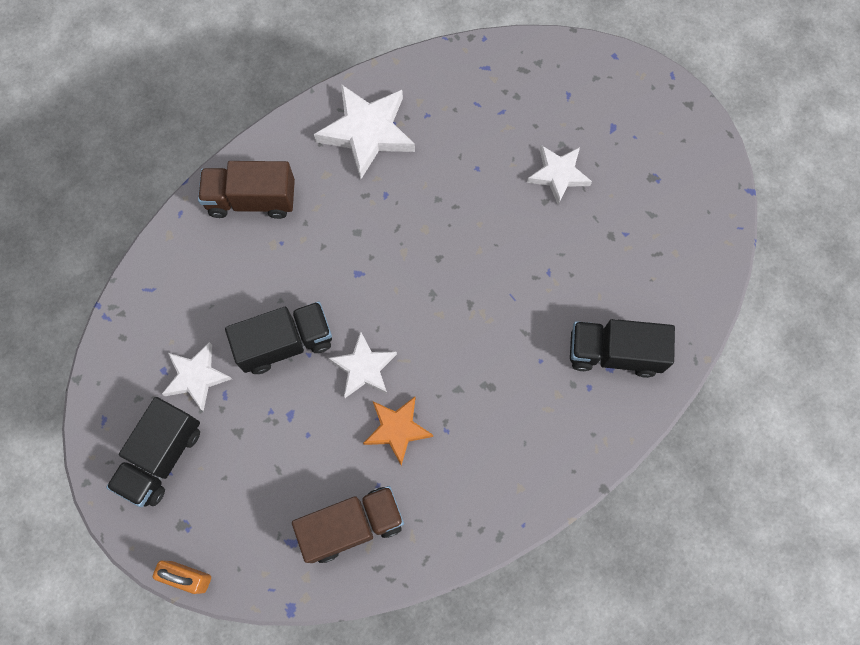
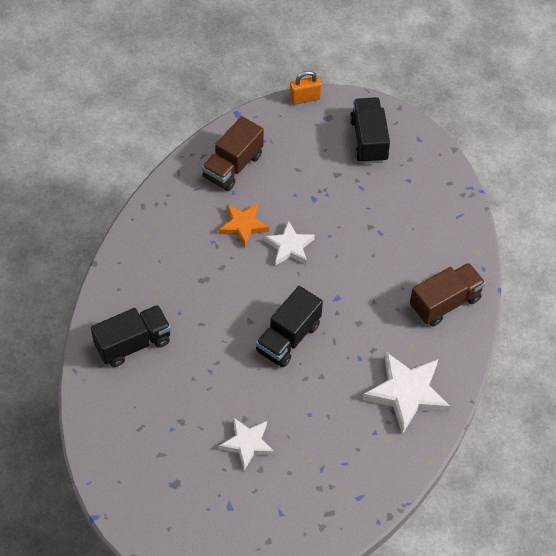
camera: 145 degrees right, 15 degrees down
white star [162,342,232,411] -> none
black truck [225,302,332,374] -> black truck moved to [256,286,323,367]

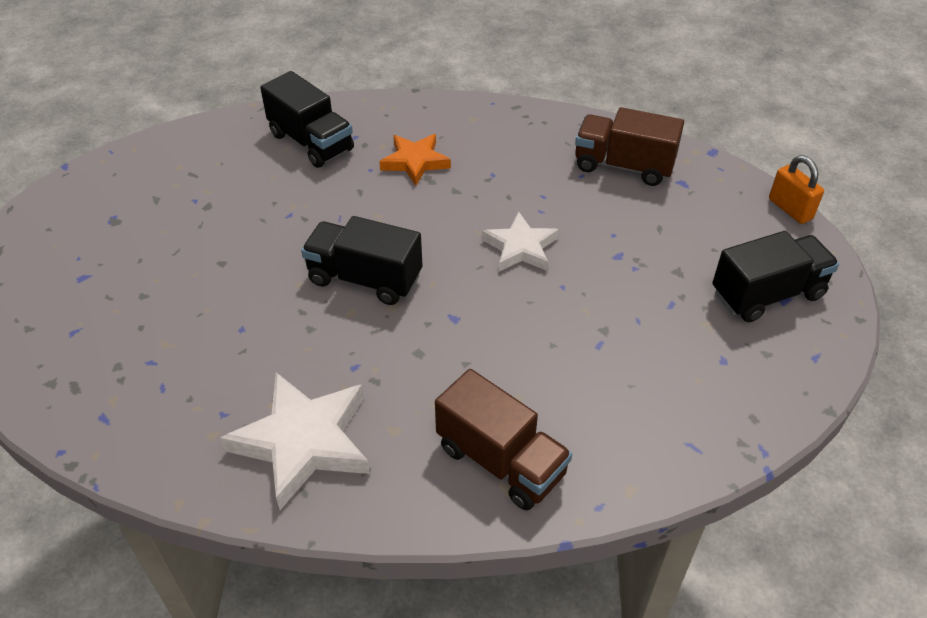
camera: 75 degrees right, 10 degrees down
orange star [219,203,269,247] -> orange star moved to [379,134,451,186]
white star [219,417,274,470] -> none

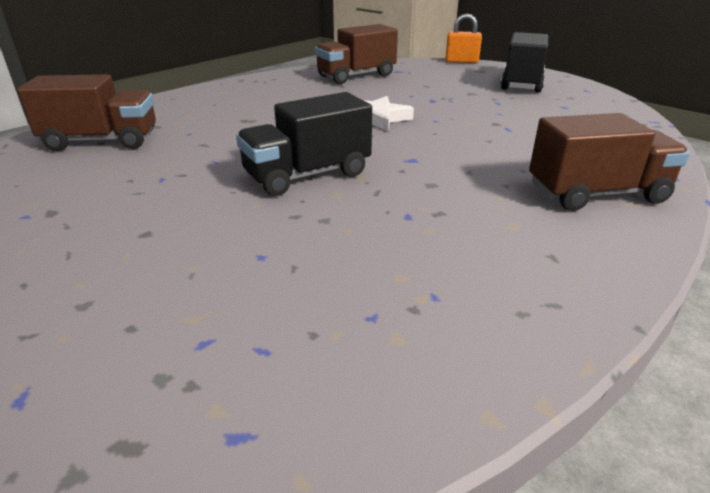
camera: 50 degrees left, 15 degrees down
white star [220,373,370,510] -> none
black truck [260,71,354,168] -> brown truck [17,74,156,151]
orange star [379,134,451,186] -> none

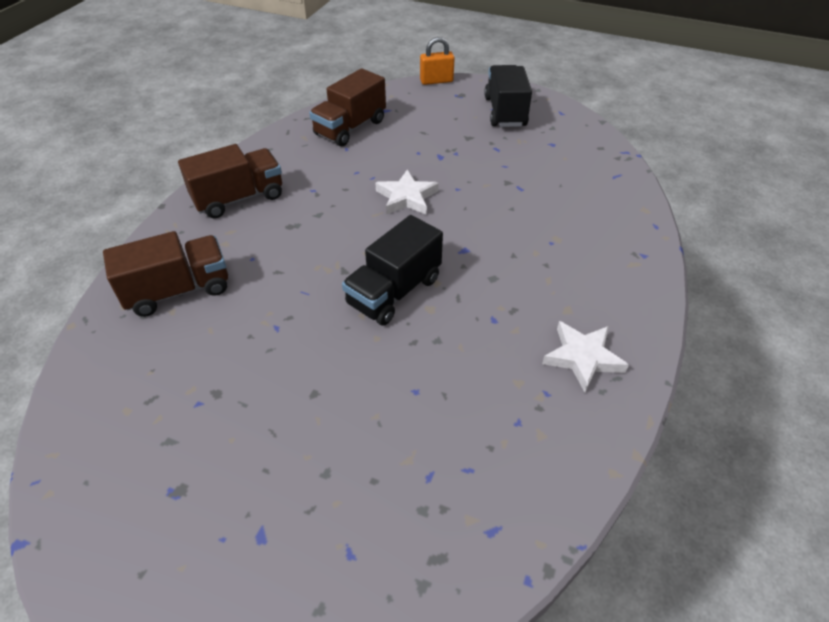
camera: 20 degrees left, 15 degrees up
brown truck [529,113,690,211] -> brown truck moved to [178,144,282,219]
none -> white star [542,321,629,392]

